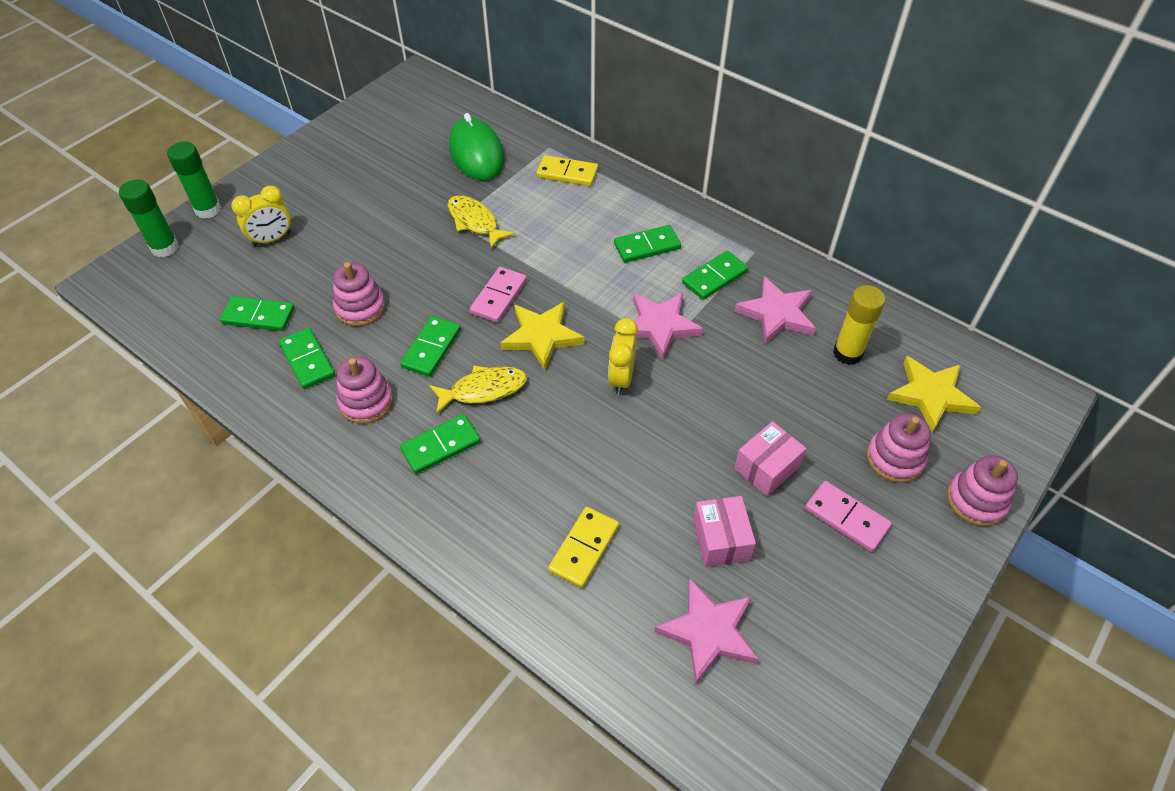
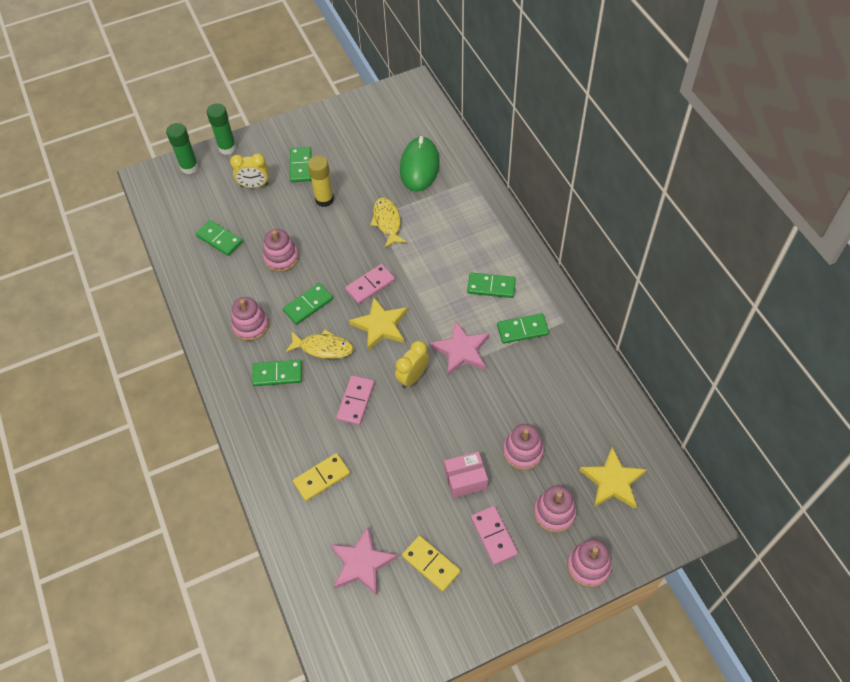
camera: 30 degrees right, 5 degrees up
green domino [279,328,335,389] -> green domino moved to [290,147,311,182]
yellow domino [536,155,598,186] -> yellow domino moved to [402,536,460,591]
pink box [693,496,756,567] -> none
pink star [734,276,816,344] -> none
yellow glue stick [833,285,886,365] -> yellow glue stick moved to [308,156,334,207]
none -> pink domino [336,375,375,425]
none -> pink stacking toy [503,424,544,470]

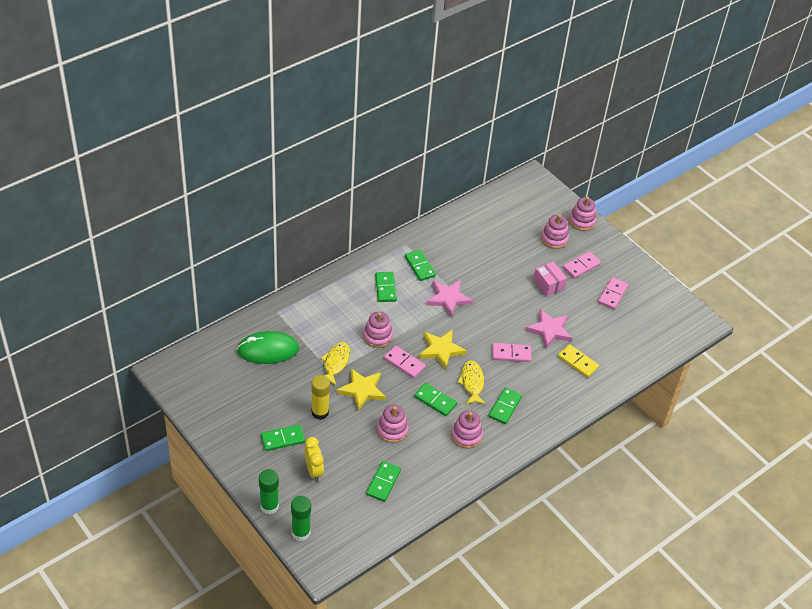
camera: 110 degrees left, 10 degrees down
green domino [252,360,302,386] -> green domino turned 45 degrees clockwise [489,387,522,424]
pink star [330,527,398,595] -> pink star moved to [525,309,573,349]
yellow fish [370,197,407,247] -> yellow fish turned 135 degrees clockwise [321,342,350,385]
yellow clock [395,341,429,388] -> none
yellow domino [402,536,460,591] -> pink domino [598,277,628,309]
pink stacking toy [503,424,544,470] -> pink stacking toy moved to [363,312,393,348]
yellow star [579,447,647,509] -> yellow star moved to [337,368,386,411]

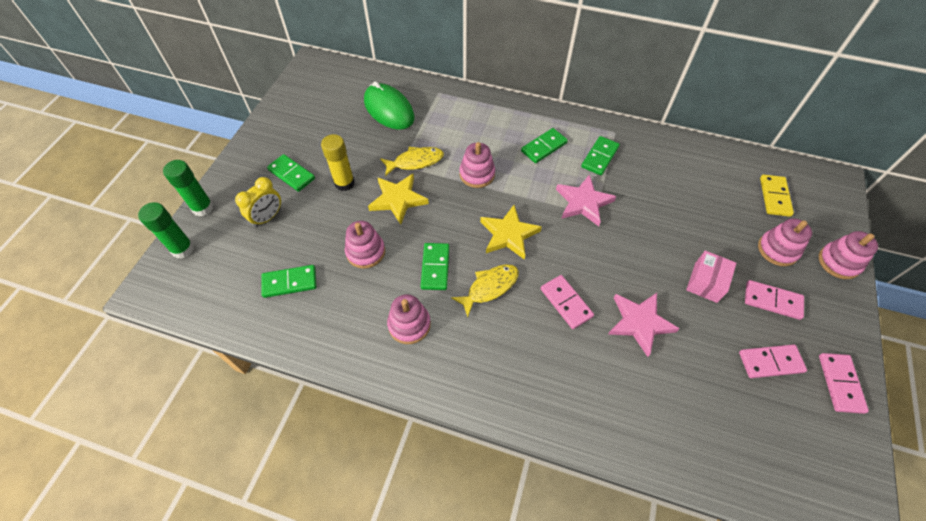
camera: 60 degrees right, 10 degrees up
pink domino [384,346,426,378] -> pink domino moved to [819,353,869,414]
green domino [489,387,522,424] -> none
yellow domino [558,344,599,378] -> yellow domino moved to [760,175,794,217]

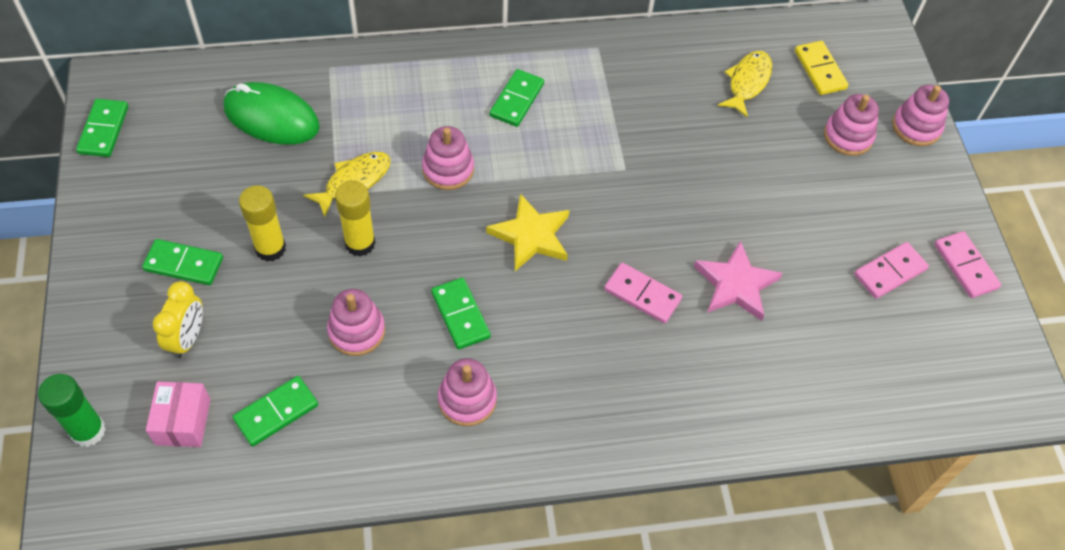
camera: 30 degrees left, 0 degrees up
green glue stick [163,160,214,216] -> none
yellow star [368,174,429,224] -> yellow glue stick [335,181,375,257]
yellow fish [451,264,519,317] -> yellow fish moved to [718,51,772,118]
pink star [556,174,616,226] -> none
green domino [581,136,620,175] -> green domino moved to [76,99,128,157]
pink box [686,251,736,303] -> pink box moved to [146,381,211,447]
pink domino [745,280,804,320] -> none

